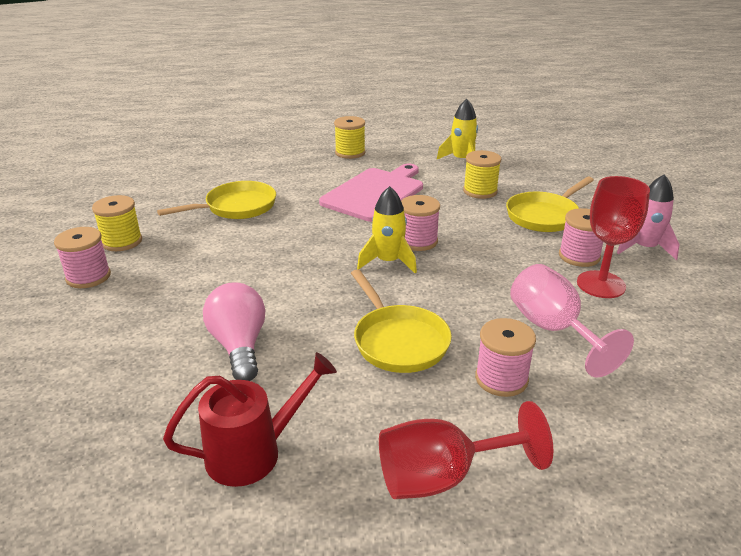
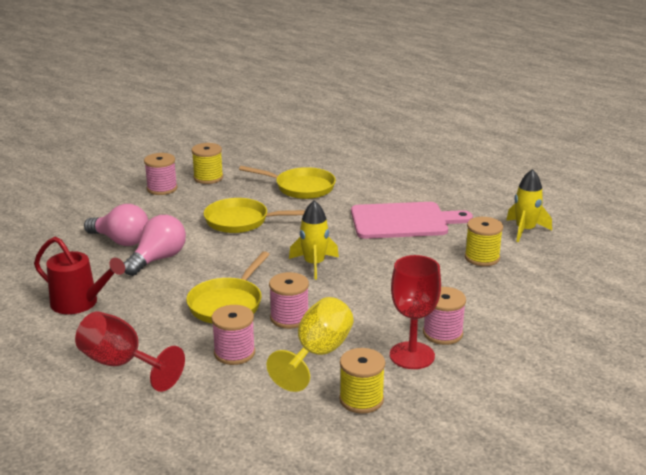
camera: 50 degrees right, 5 degrees down
yellow spool [334,116,365,159] -> yellow spool moved to [339,348,385,414]
pink spool [401,195,440,251] -> pink spool moved to [269,272,309,329]
yellow pan [506,177,594,232] -> yellow pan moved to [204,198,305,233]
pink goblet [510,264,634,378] -> yellow goblet [266,297,353,392]
pink rocket [617,174,679,260] -> none
none -> pink light bulb [84,204,149,246]

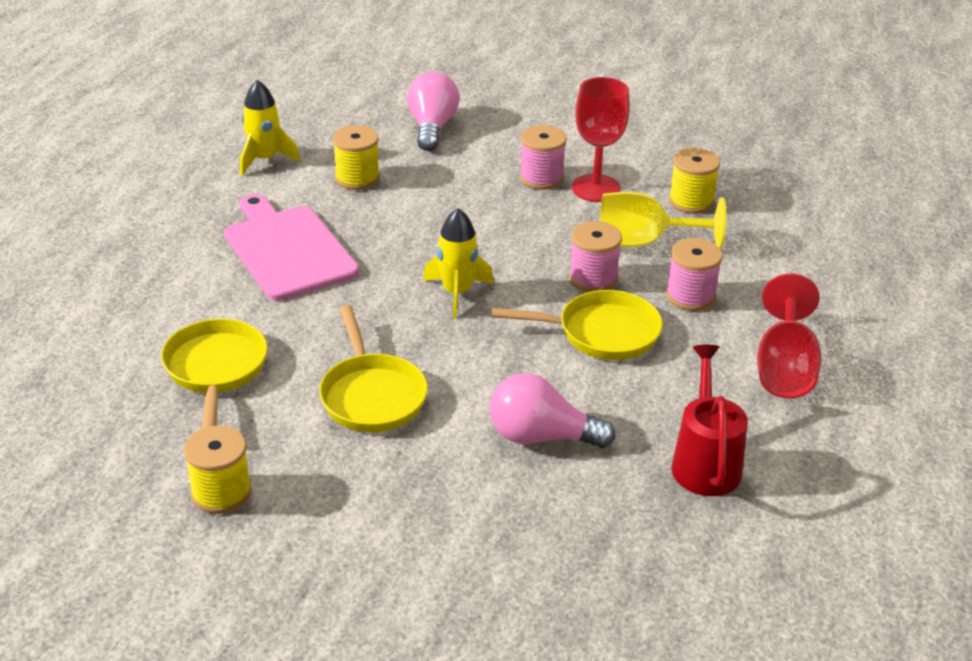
camera: 115 degrees left, 10 degrees up
pink light bulb [84,204,149,246] -> pink light bulb moved to [407,72,459,151]
pink spool [144,153,177,195] -> none

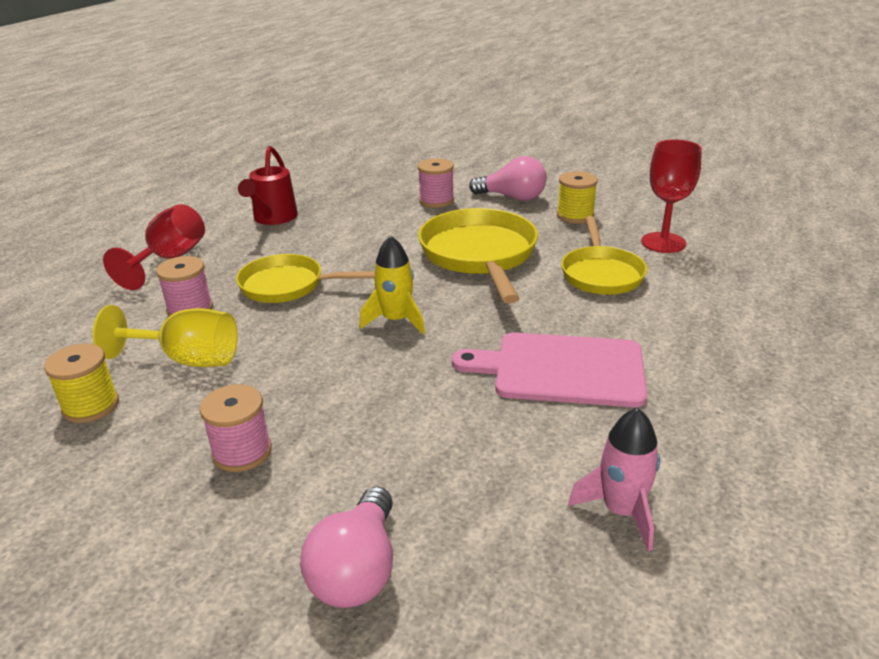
camera: 170 degrees left, 5 degrees down
pink cutting board [224,194,359,301] -> pink cutting board turned 120 degrees clockwise [452,332,647,407]
yellow rocket [240,80,300,176] -> pink rocket [568,408,660,551]
yellow pan [319,305,428,432] -> yellow pan [418,208,538,304], size x1.52
yellow spool [333,125,380,190] -> none
pink light bulb [490,373,615,448] -> pink light bulb moved to [469,156,547,201]
pink spool [569,221,622,292] -> pink spool moved to [418,158,454,208]
red goblet [572,77,630,202] -> red goblet moved to [641,140,702,253]

